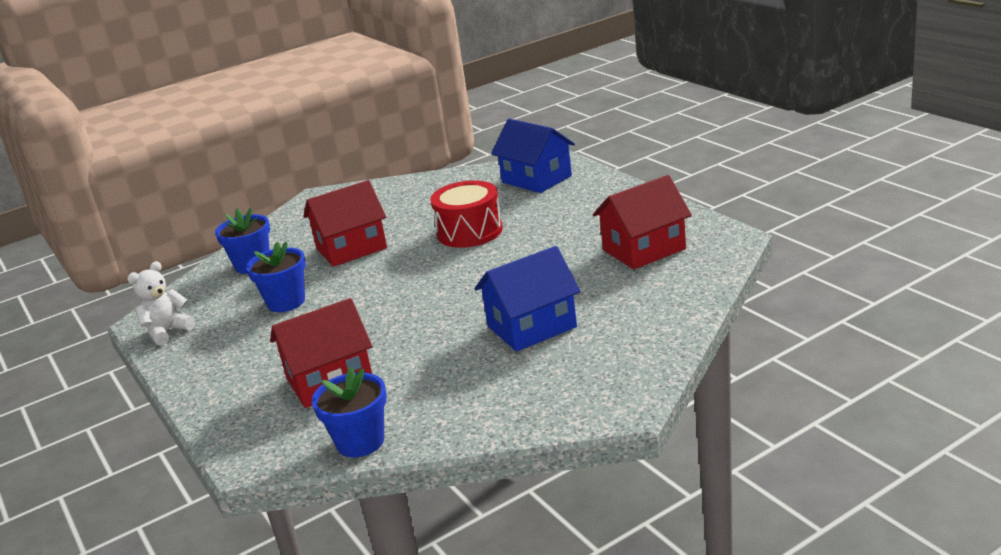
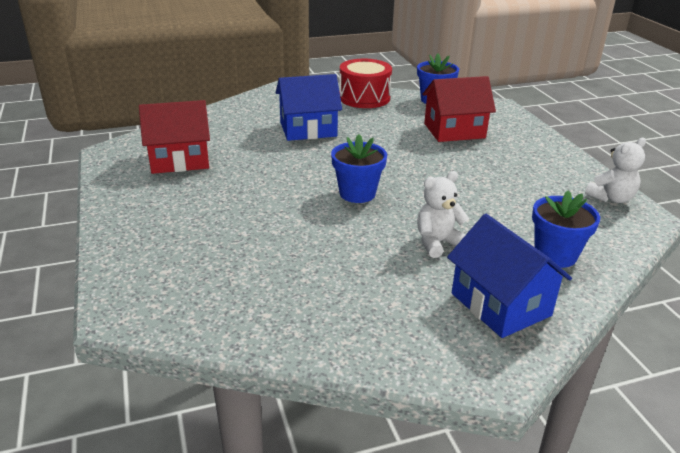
camera: 170 degrees left, 5 degrees up
blue flower pot [246,242,306,312] -> blue flower pot moved to [331,134,387,203]
red house [303,180,387,267] -> white teddy bear [417,171,469,258]
red drum [430,180,503,248] -> red drum moved to [340,59,392,108]
blue house [491,119,575,193] -> blue house moved to [447,214,572,338]

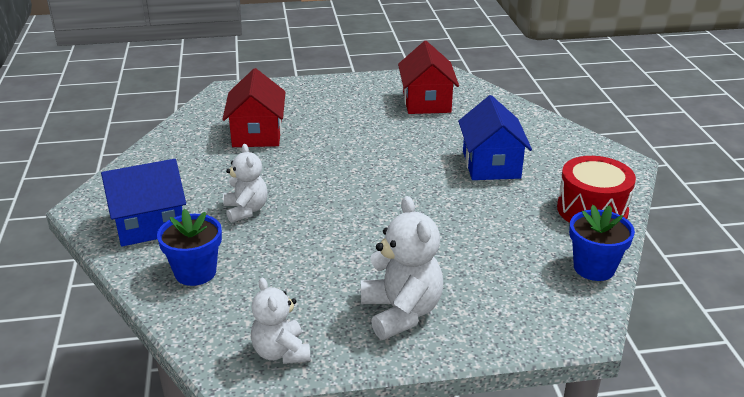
camera: 100 degrees right, 0 degrees up
blue flower pot [331,134,387,203] -> none
red house [422,76,496,142] -> red house moved to [222,68,286,147]
none -> white teddy bear [361,196,443,340]

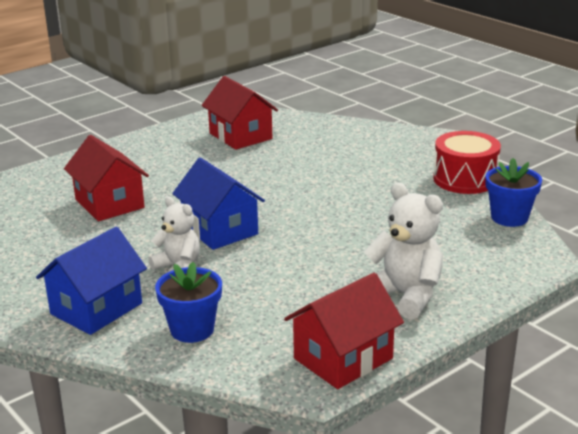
camera: 30 degrees left, 5 degrees down
white teddy bear [251,278,311,364] -> red house [284,273,404,389]
blue house [458,95,532,180] -> blue house moved to [172,158,265,250]

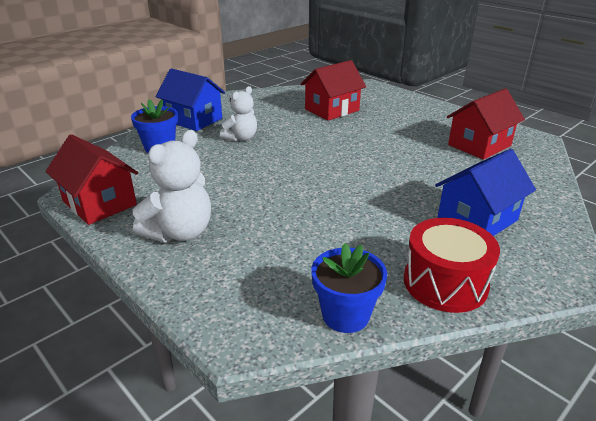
camera: 85 degrees right, 5 degrees up
blue house [172,158,265,250] -> blue house moved to [435,149,536,236]

